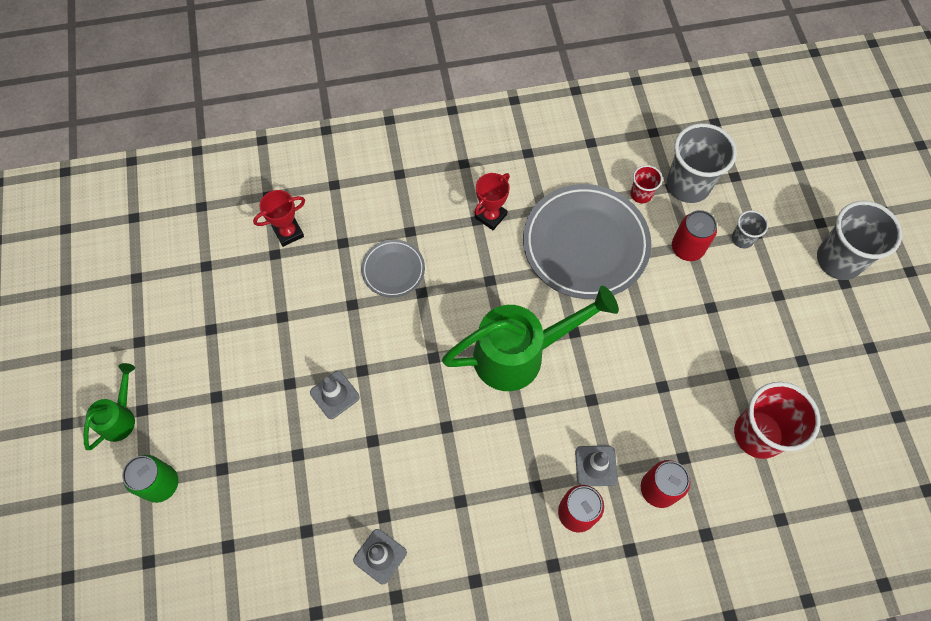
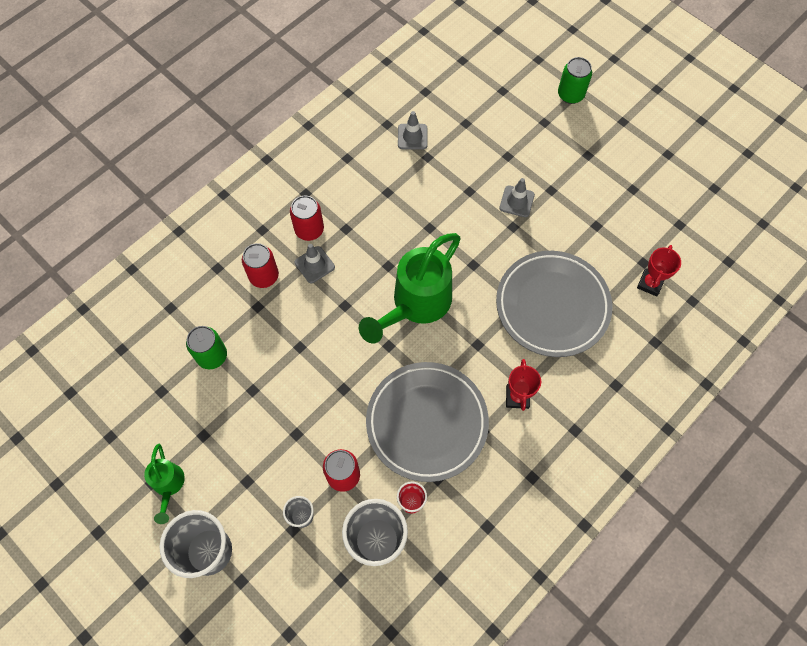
camera: 145 degrees right, 0 degrees up
green watering can [84,363,135,450] -> green watering can moved to [144,444,185,524]
grey plate [361,240,425,298] -> grey plate [496,251,612,357], size x2.03
red cup [734,382,820,459] -> green can [186,326,227,369]

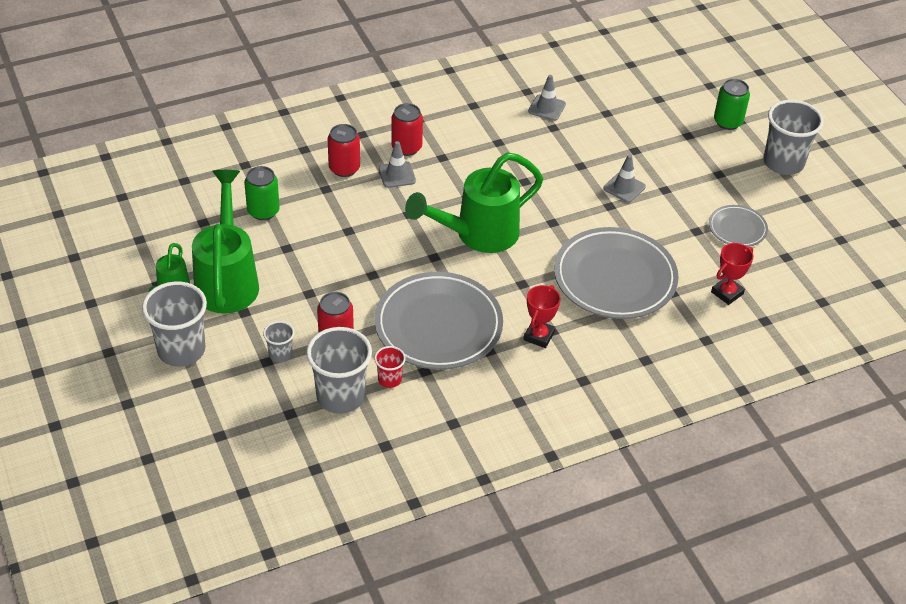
camera: 20 degrees right, 20 degrees down
none -> green watering can [192,170,259,314]
none -> grey plate [709,205,768,247]
none -> grey cup [763,100,824,175]

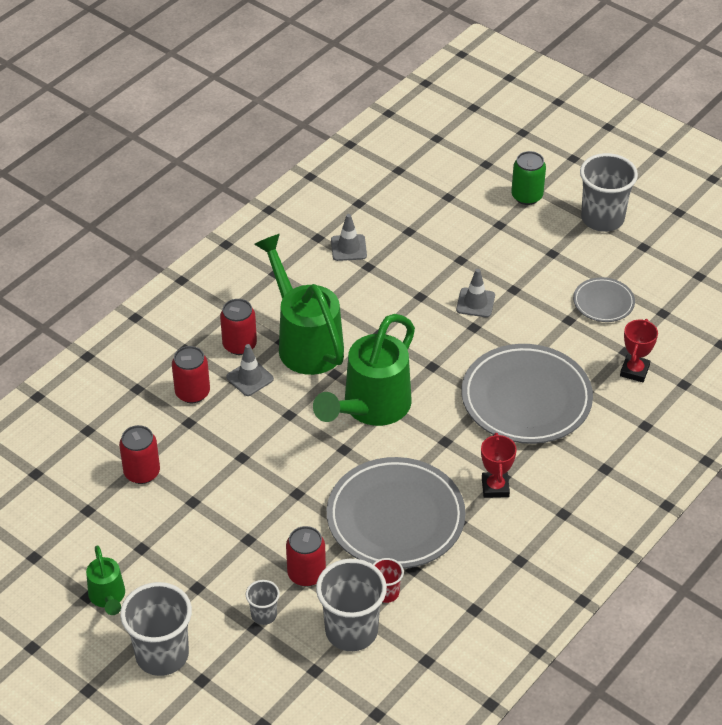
camera: 25 degrees left, 0 degrees up
green watering can [192,170,259,314] -> green watering can moved to [254,234,344,375]
green can [244,166,280,220] -> red can [119,425,160,484]

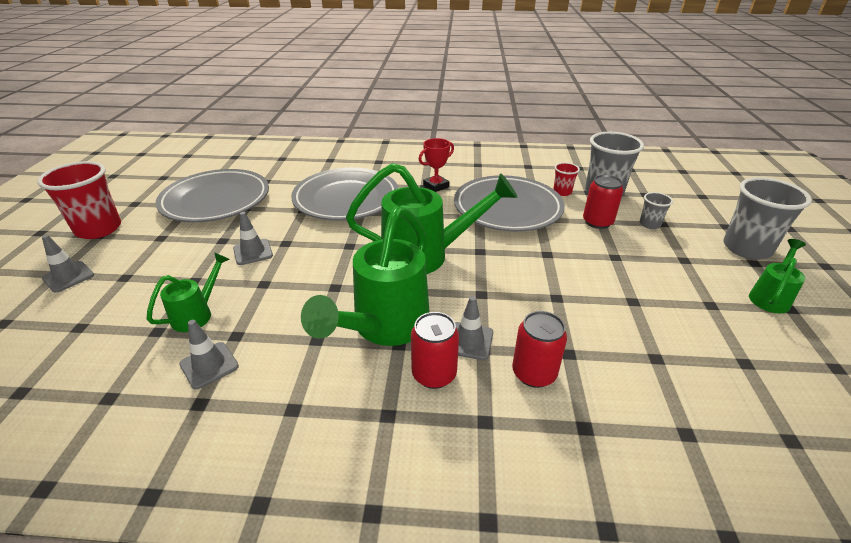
camera: 125 degrees left, 10 degrees down
red can [119,425,160,484] -> none
green can [511,151,546,205] -> grey traffic cone [42,235,94,293]
grey plate [573,277,635,322] -> grey plate [155,169,269,222], size x2.03
grey cup [580,153,638,232] -> red cup [37,161,121,239]
red trophy [620,319,658,382] -> none
none -> green watering can [147,252,229,332]

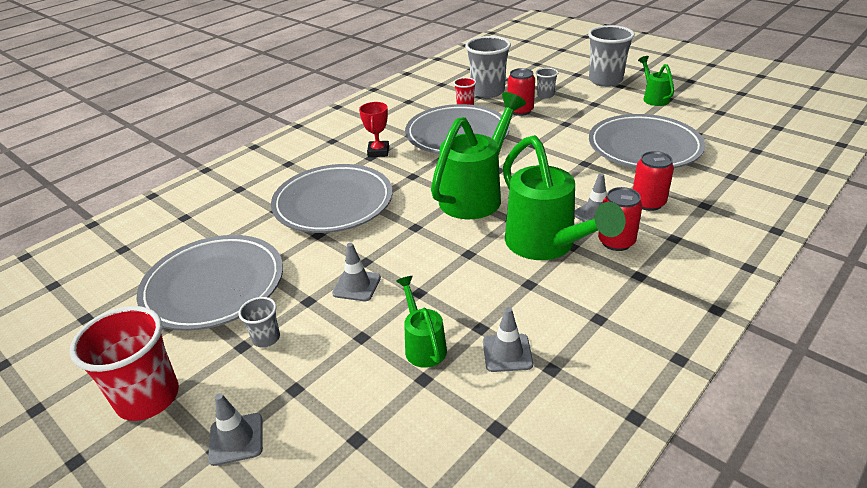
camera: 50 degrees left, 0 degrees up
none -> grey cup [238,297,280,347]
none -> grey plate [589,114,705,168]

